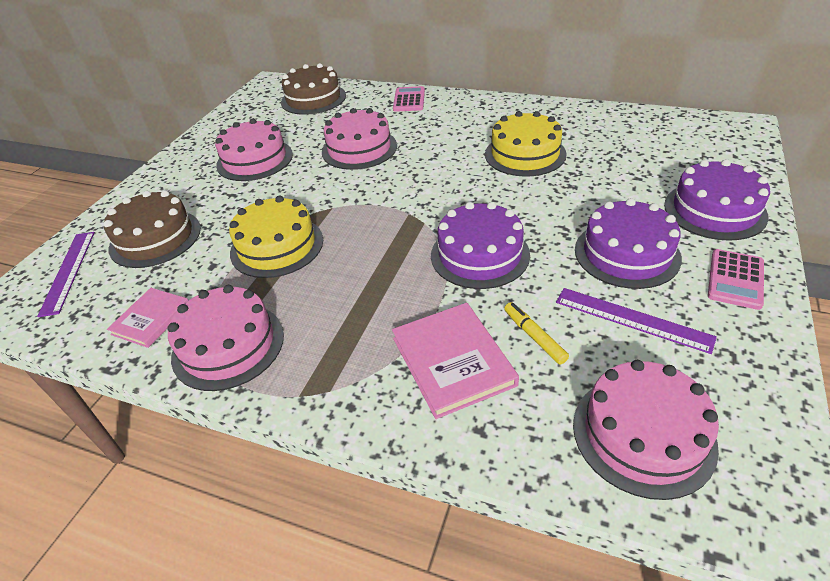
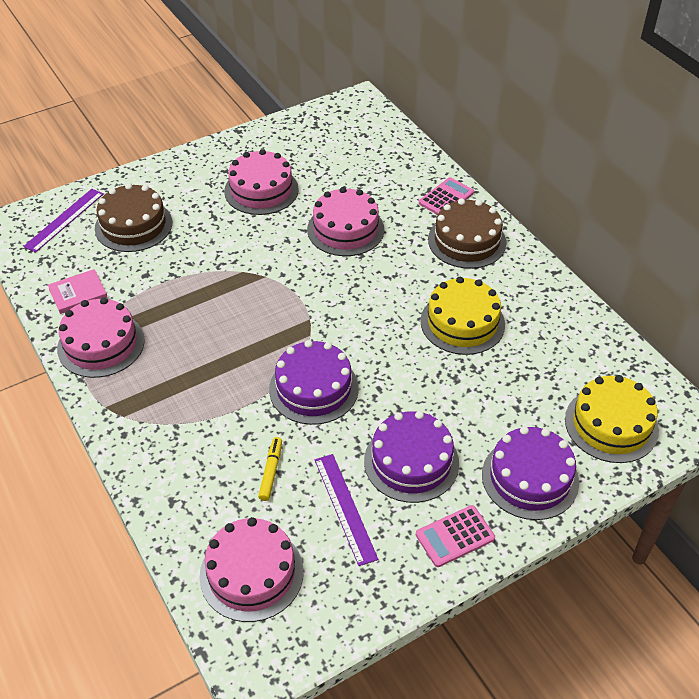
camera: 35 degrees right, 5 degrees up
yellow cake [229,196,323,278] -> yellow cake moved to [565,375,659,463]
brown cake [281,63,346,115] -> brown cake moved to [428,199,506,269]
pink book [392,303,519,419] -> none

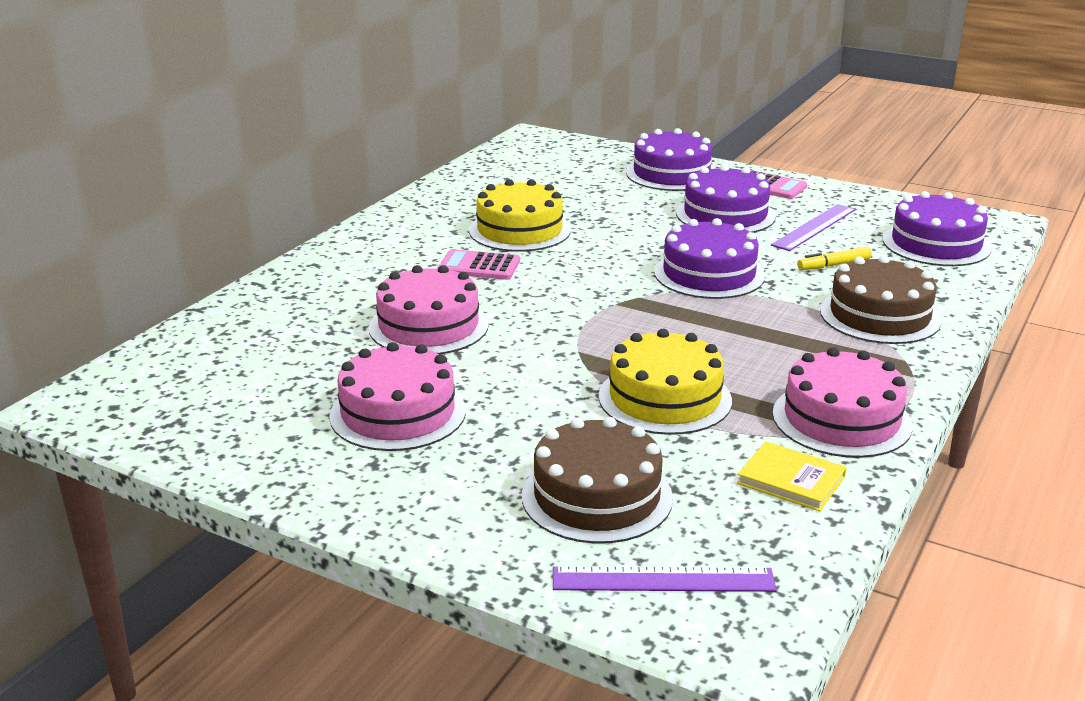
camera: 120 degrees left, 20 degrees down
pink book [48,269,108,314] -> yellow book [737,441,847,511]
pink cake [199,517,304,622] -> purple cake [883,191,991,266]
pink calculator [419,177,474,215] -> pink calculator moved to [438,249,520,280]
brown cake [428,199,506,269] -> brown cake moved to [820,255,941,344]
yellow cake [565,375,659,463] -> yellow cake moved to [598,329,732,435]

